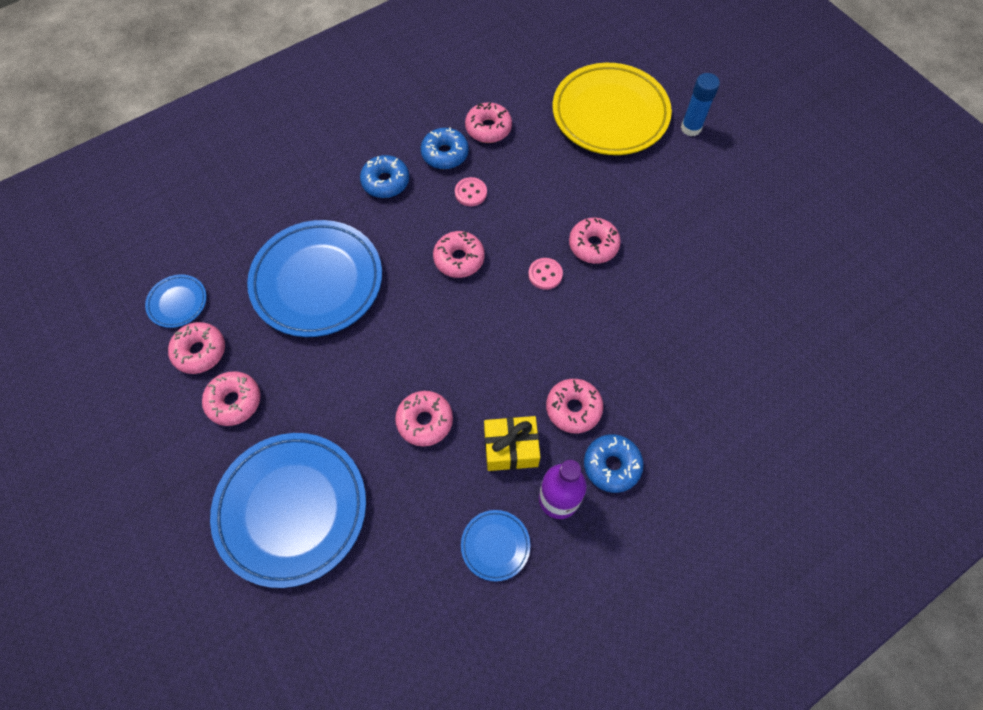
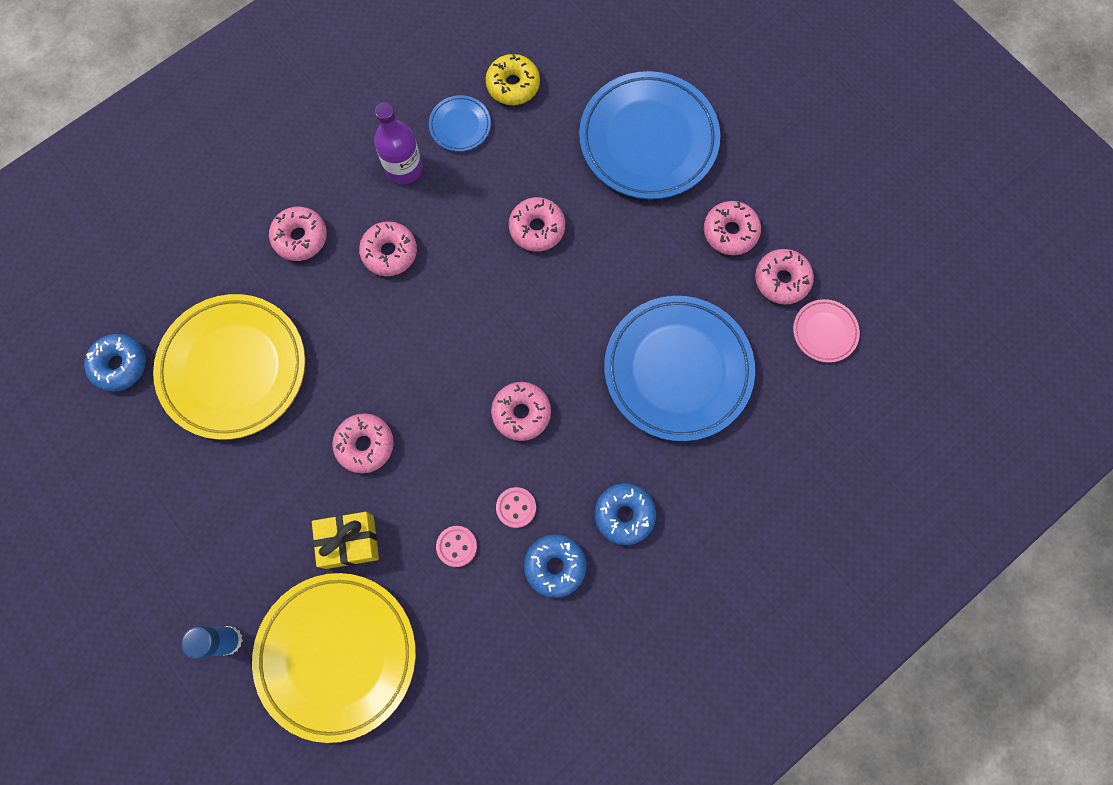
camera: 175 degrees right, 10 degrees up
blue plate [145,274,207,328] -> pink plate [793,299,860,363]
pink donut [465,102,512,143] -> pink donut moved to [269,207,327,261]
yellow gift [484,416,540,471] -> yellow gift moved to [312,512,379,569]
pink button [528,258,563,290] -> pink button moved to [436,526,477,567]
blue donut [584,434,644,493] -> blue donut moved to [84,334,146,392]
none -> yellow plate [153,294,305,440]
none -> yellow donut [486,54,540,105]

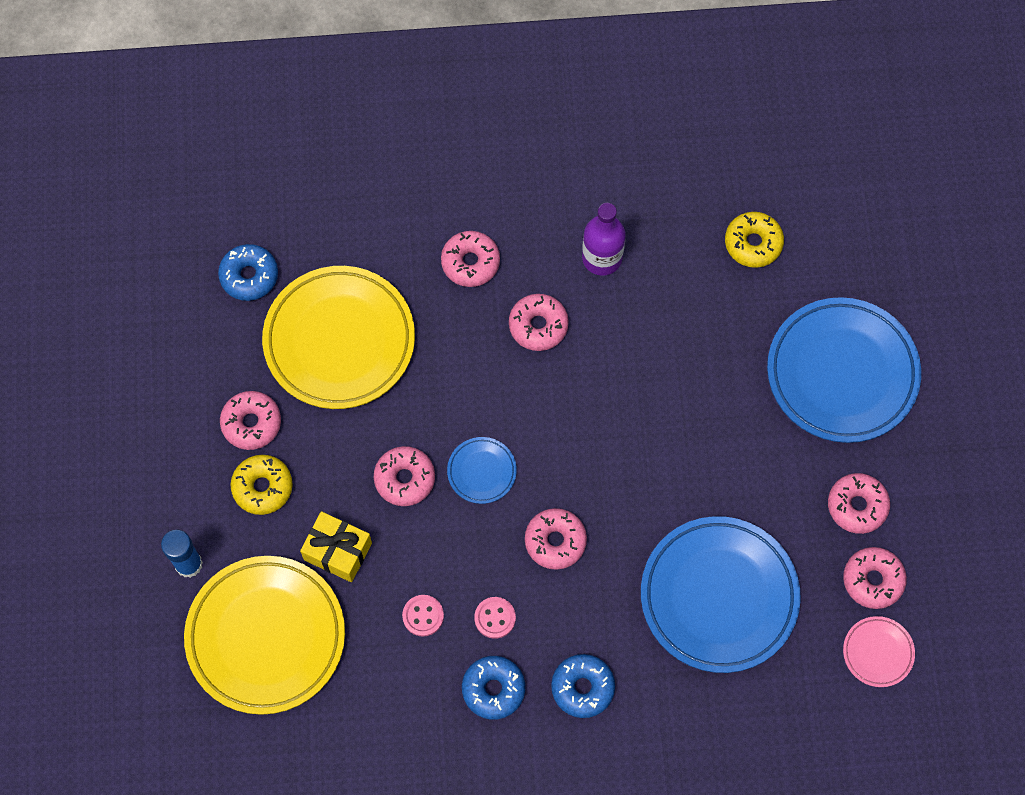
camera: 35 degrees right, 5 degrees down
blue plate [429,95,491,152] -> blue plate moved to [447,437,517,504]
pink donut [509,197,565,252] -> pink donut moved to [220,391,281,450]
none -> yellow donut [230,455,293,515]

